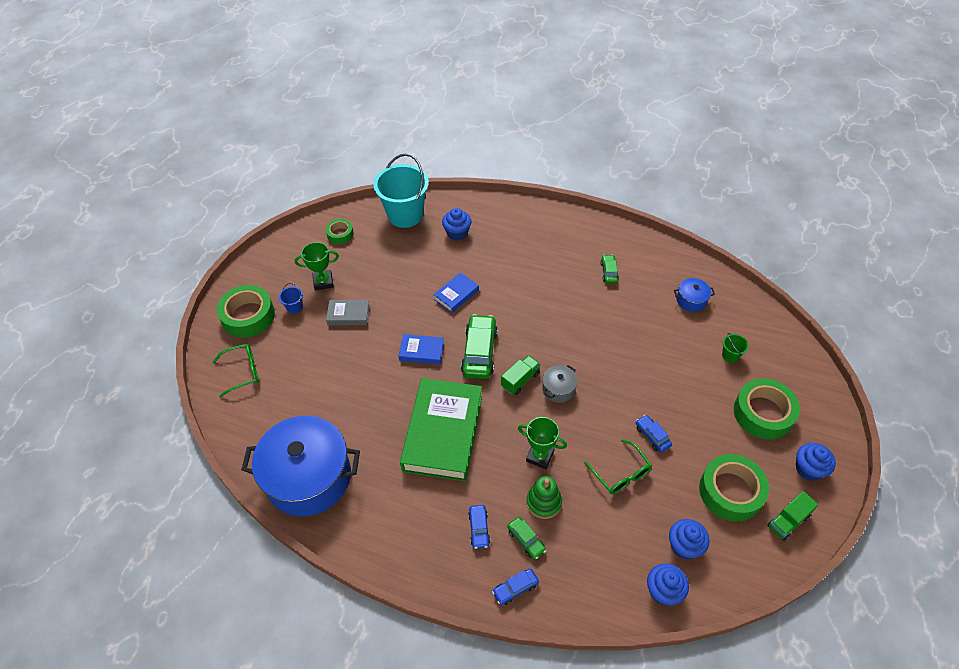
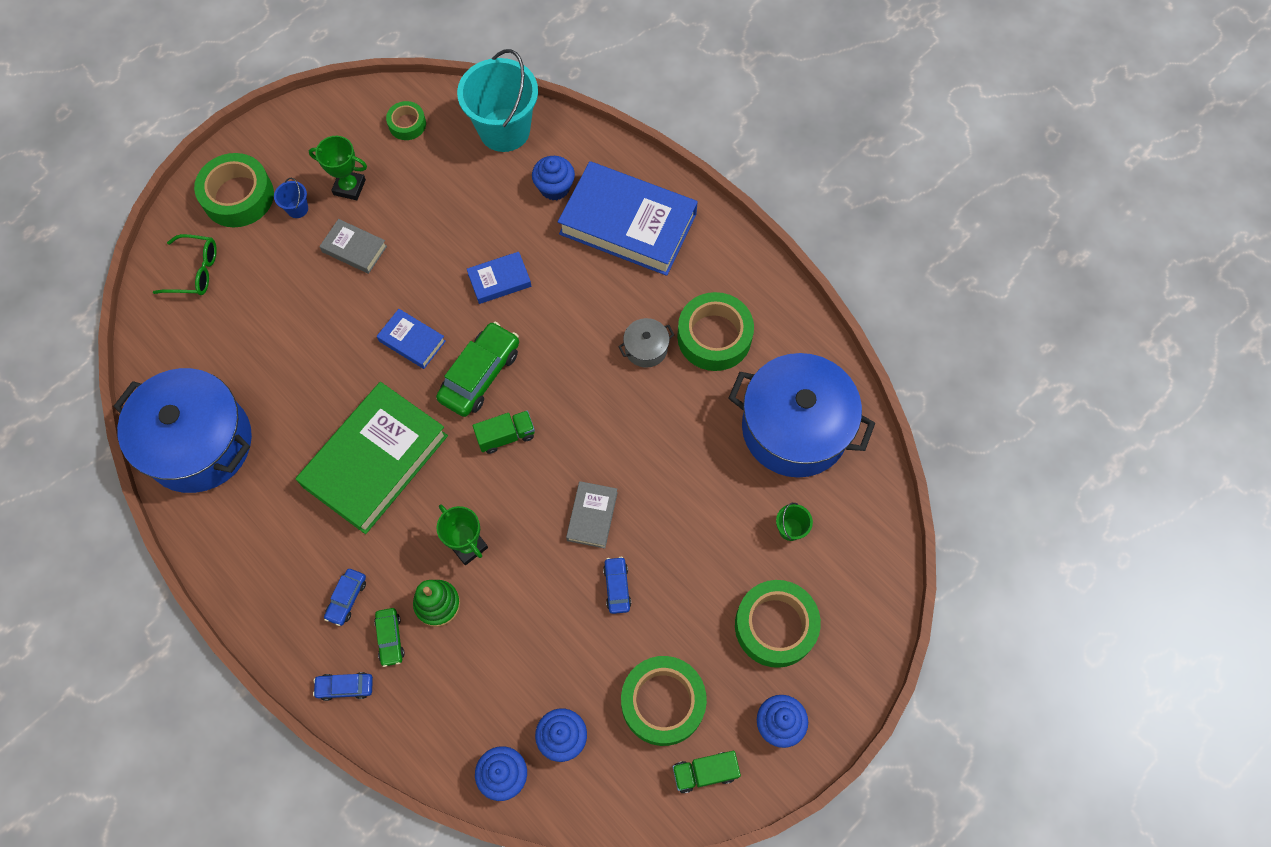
camera: 25 degrees right, 15 degrees up
grey pot [542,365,578,403] -> grey pot moved to [618,318,674,368]
green glasses [584,439,652,494] -> none
green car [601,255,619,284] -> green tape [677,292,754,371]
blue pot [674,278,715,312] -> blue pot [728,353,875,478], size x2.43
none -> blue book [558,161,698,276]
none -> grey book [566,481,618,549]

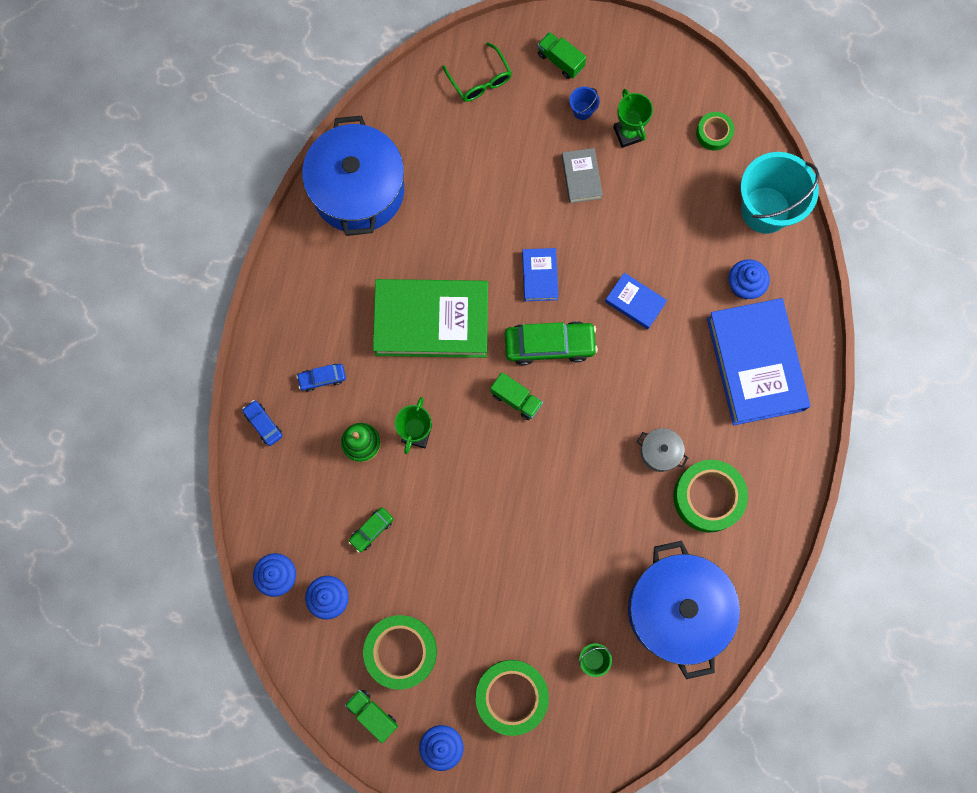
camera: 55 degrees right, 10 degrees up
green tape [194,153,274,227] -> green truck [537,32,586,79]
green car [374,608,405,667] -> green car moved to [349,507,393,552]
grey book [566,481,618,549] -> none
blue car [603,557,631,614] -> none

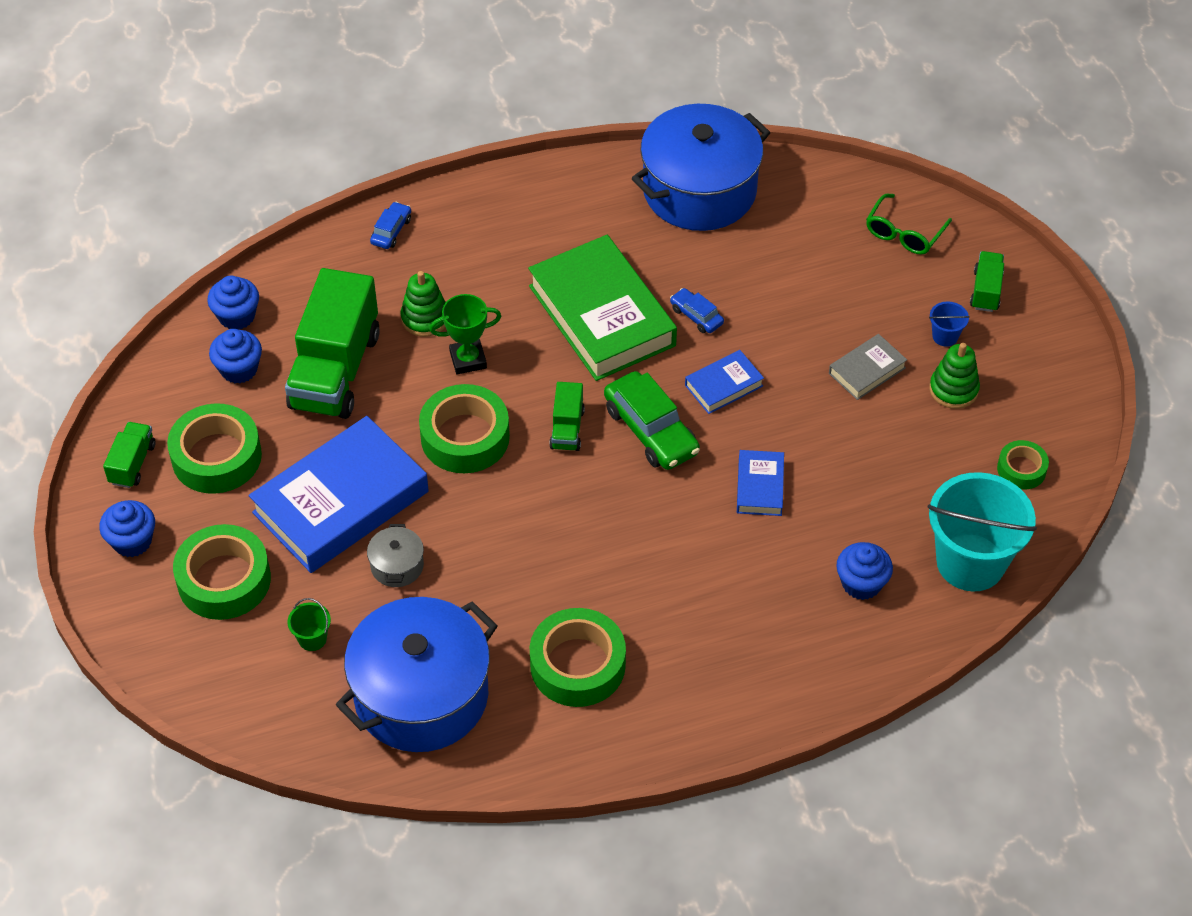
camera: 60 degrees right, 25 degrees down
blue car [296,364,346,392] -> blue car moved to [670,288,724,333]
green car [349,507,393,552] -> green truck [285,268,380,419]
green trophy [613,89,653,148] -> green stacking toy [929,343,980,409]
grey pot [637,428,688,472] -> grey pot moved to [367,524,424,587]
blue book [707,298,810,425] -> blue book moved to [249,416,429,573]
none -> green tape [419,384,510,473]

